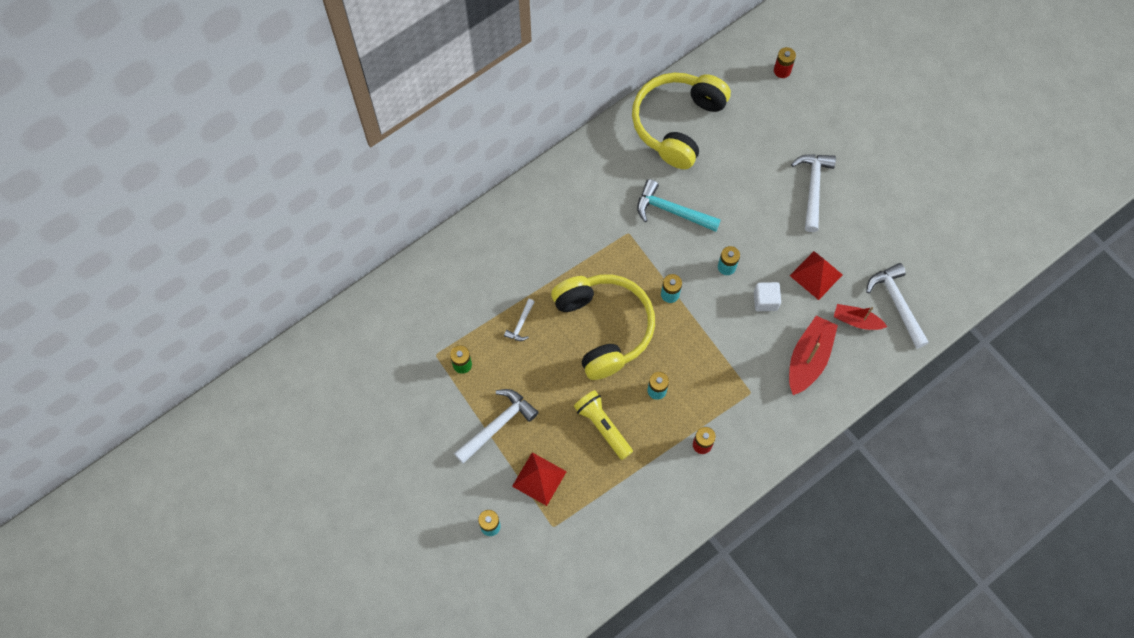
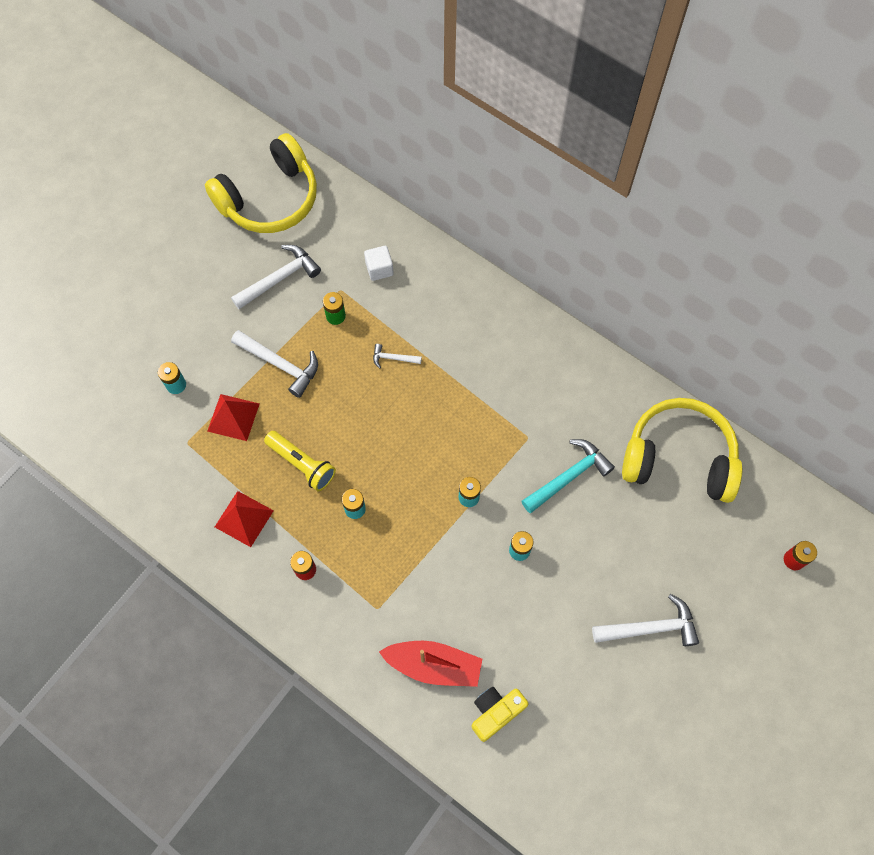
camera: 75 degrees right, 0 degrees up
yellow headphones [551,274,655,380] -> yellow headphones moved to [205,133,317,233]
yellow flashlight [574,390,633,460] -> yellow flashlight turned 90 degrees clockwise [264,431,336,491]
turquoise hammer [637,179,721,232] -> turquoise hammer turned 45 degrees clockwise [522,439,615,513]
white cube [754,282,781,311] -> white cube moved to [364,246,394,281]
red pyramid [790,251,842,300] -> red pyramid moved to [215,491,274,547]
red boat [834,304,887,330] -> yellow camera [471,687,529,742]
white hammer [866,263,929,349] -> white hammer moved to [231,245,321,309]

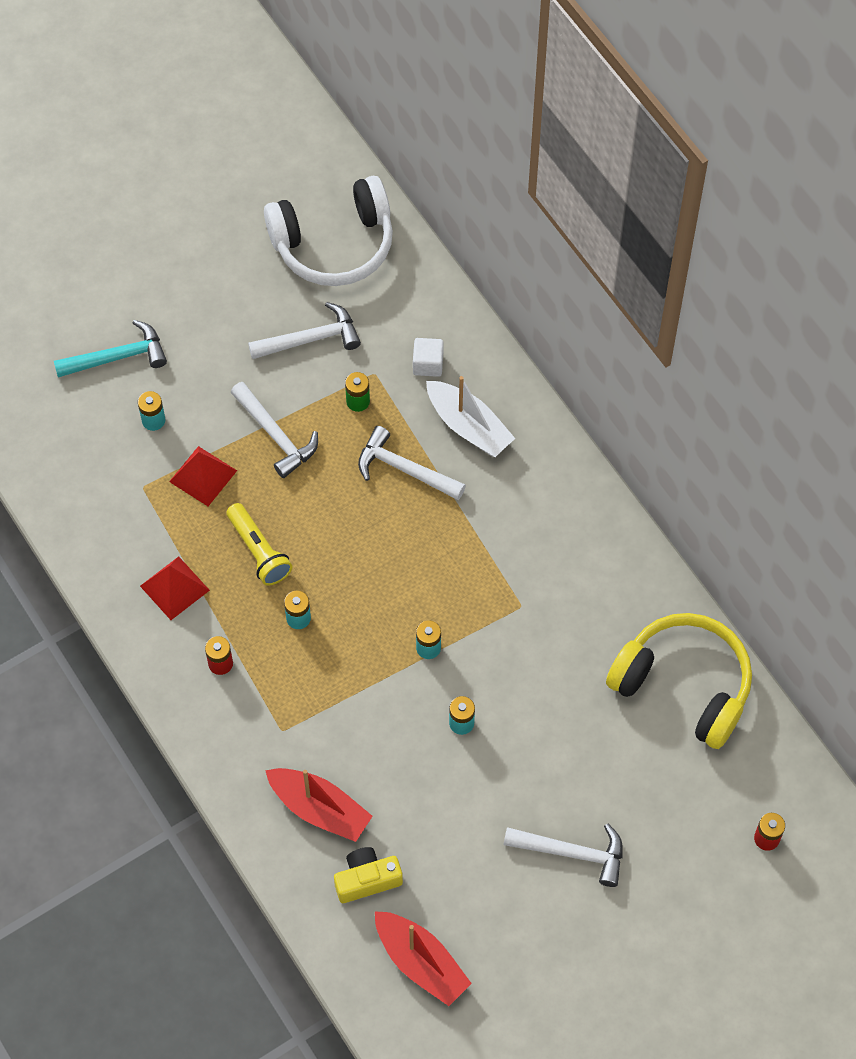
camera: 20 degrees right, 5 degrees down
yellow headphones [205,133,317,233] -> white headphones [264,176,393,286]
white hammer [373,344,422,368] -> white hammer [358,426,466,500], size x1.91
turquoise hammer [522,439,615,513] -> turquoise hammer moved to [54,320,167,378]
none -> red boat [375,911,472,1006]
none -> white boat [426,376,515,457]

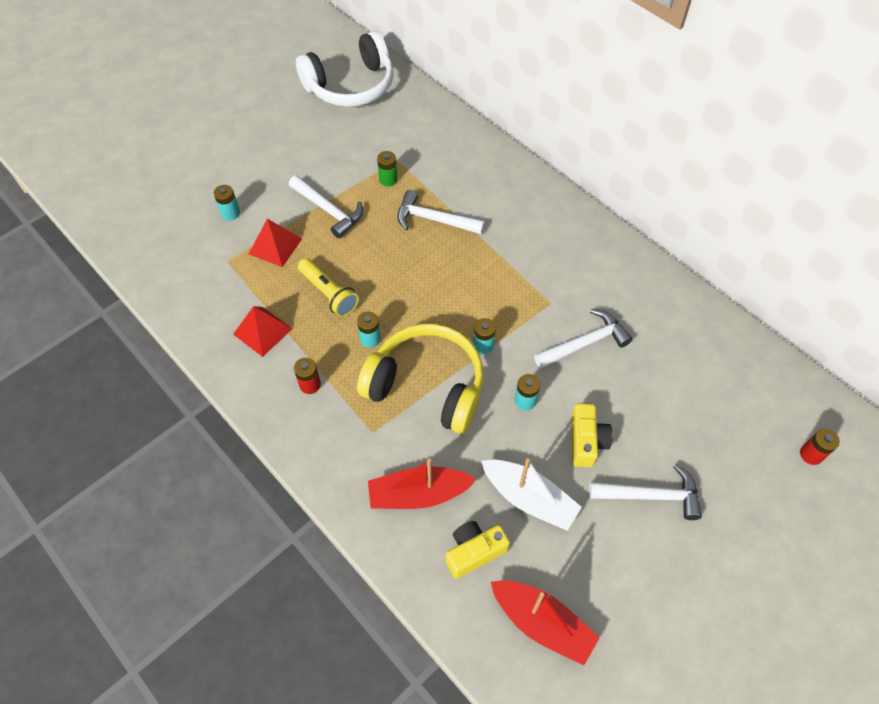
camera: 10 degrees left, 5 degrees down
turquoise hammer [54,320,167,378] -> none
white hammer [248,302,361,359] -> white hammer moved to [534,309,632,369]
red boat [265,768,373,842] -> red boat turned 150 degrees clockwise [368,459,477,509]
white cube [413,338,444,377] -> none
white boat [426,376,515,457] -> white boat moved to [481,458,582,531]
yellow headphones [606,613,752,749] -> yellow headphones moved to [357,324,483,434]
none -> yellow camera [571,403,612,467]

